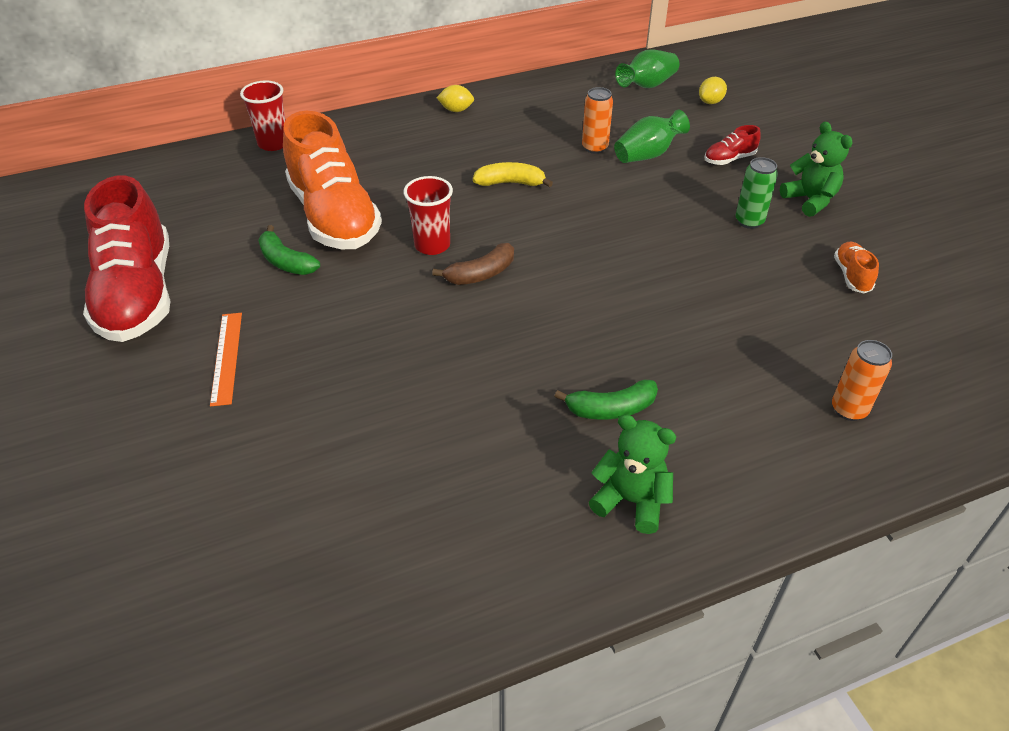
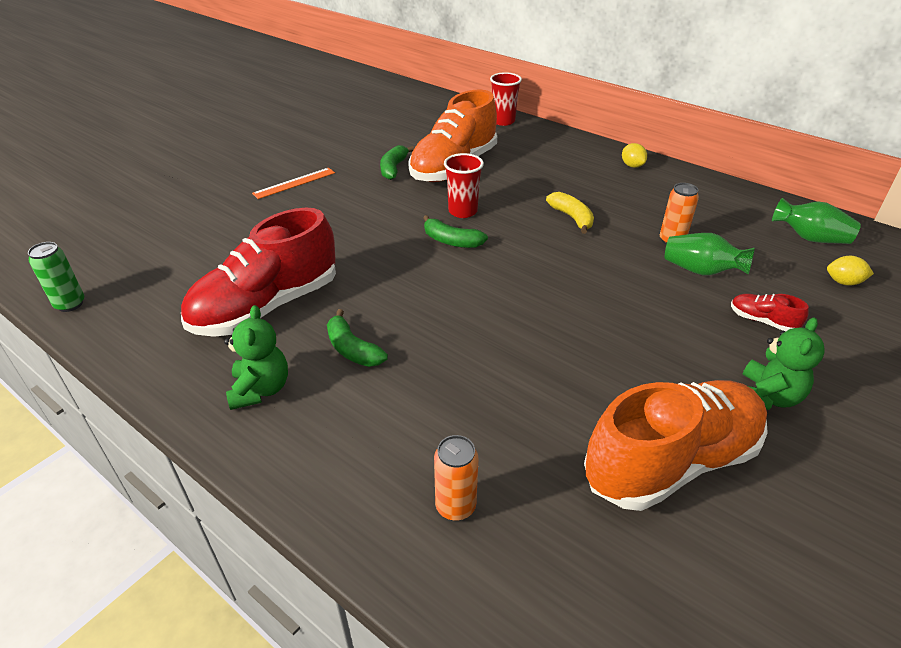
camera: 60 degrees right, 5 degrees down
red shoe [83,175,170,342] -> red shoe moved to [181,208,336,337]
brown banana [432,243,514,285] -> green banana [423,215,488,248]
green can [735,157,778,229] -> green can moved to [28,242,84,312]
orange shoe [834,242,879,293] -> orange shoe [584,380,768,511], size x2.47

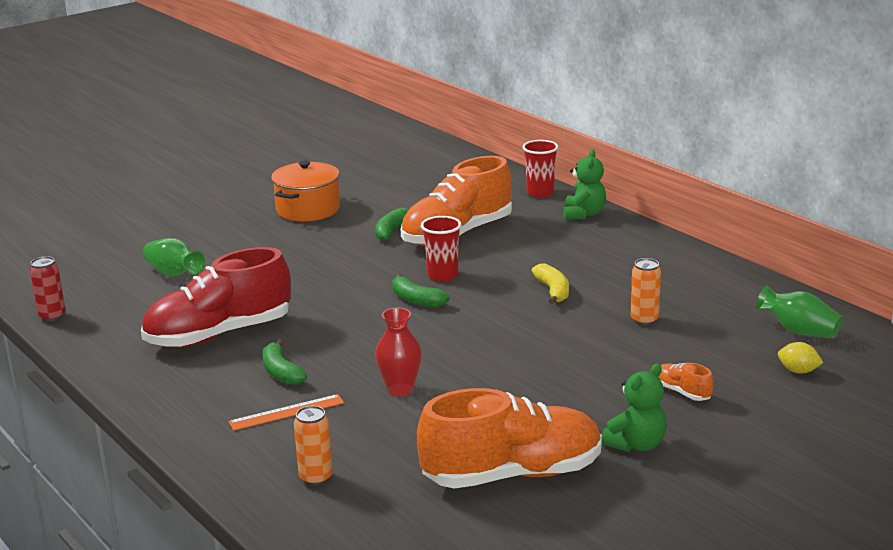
camera: 15 degrees right, 15 degrees down
green can [28,242,84,312] -> red can [29,256,66,322]
green teddy bear [224,305,288,410] -> green teddy bear moved to [563,149,606,220]
orange ruler [252,168,335,199] -> orange ruler moved to [228,394,344,431]
yellow lemon [622,143,647,168] -> none
green vase [665,233,755,275] -> green vase moved to [143,238,205,276]
red shoe [731,294,809,331] -> orange shoe [658,363,714,401]
none -> orange pot [271,160,340,222]
none -> red vase [375,308,422,397]

